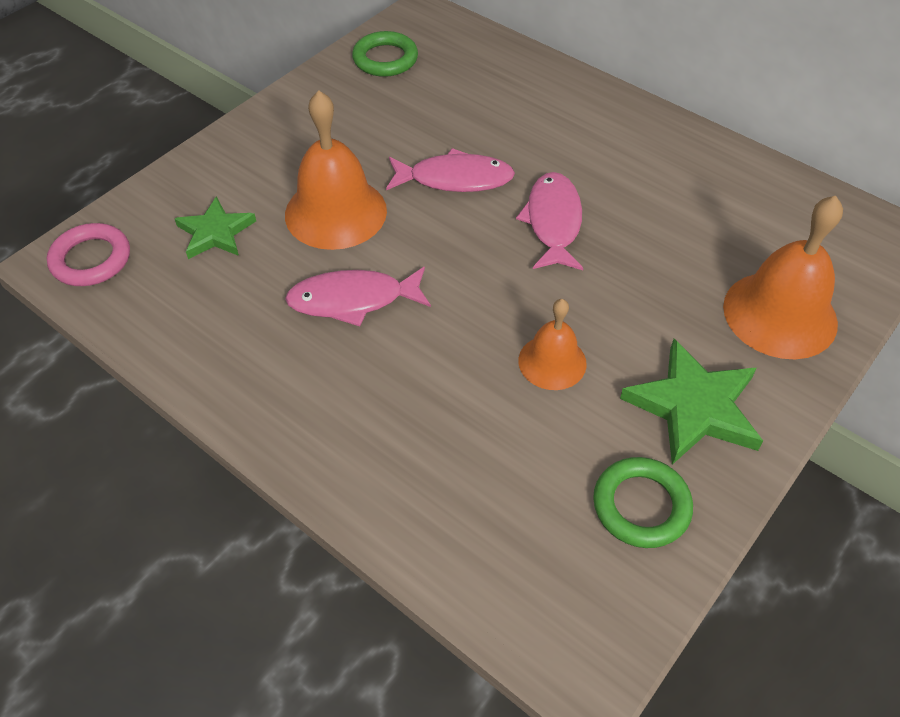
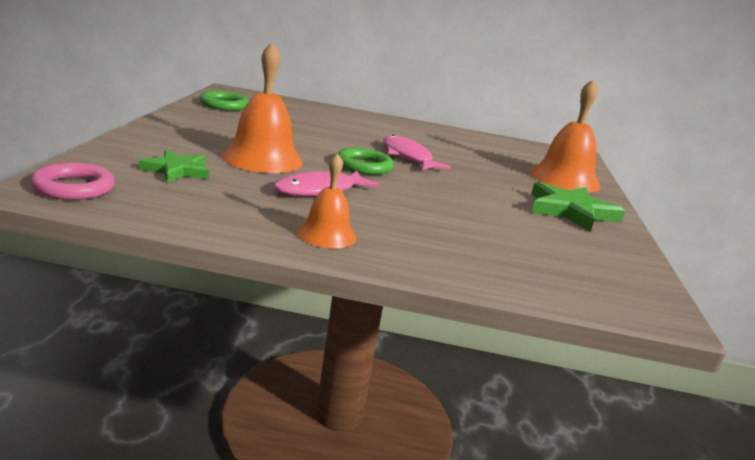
camera: 35 degrees left, 30 degrees down
pink fish [386,148,515,192] -> none
orange bell [518,299,587,390] -> orange bell moved to [297,153,357,248]
green ring [593,457,693,548] -> green ring moved to [338,148,394,175]

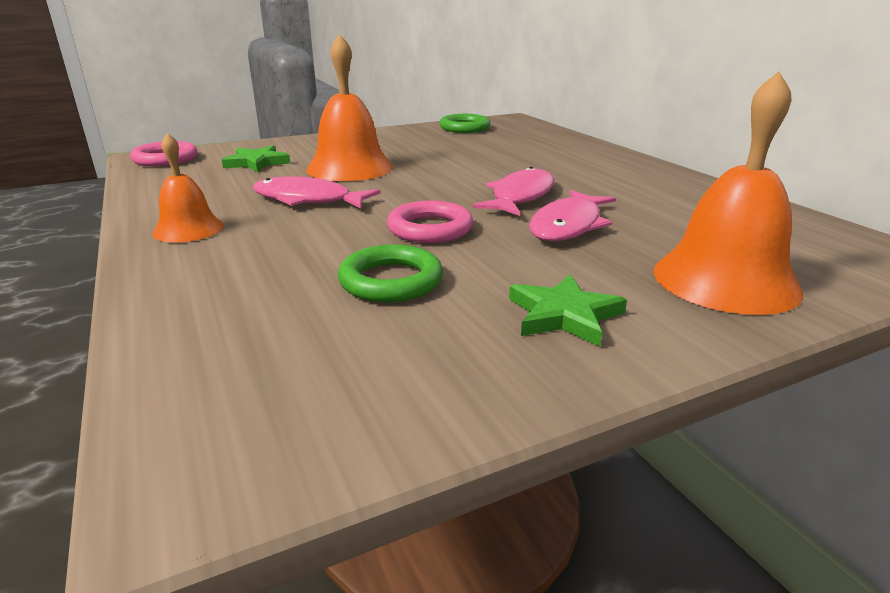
camera: 60 degrees right, 5 degrees up
green ring [338,148,394,175] -> green ring moved to [338,244,443,302]
green star [531,182,625,232] -> green star [509,274,627,347], size x0.66
none -> pink ring [387,201,473,243]
none -> pink fish [529,190,616,241]

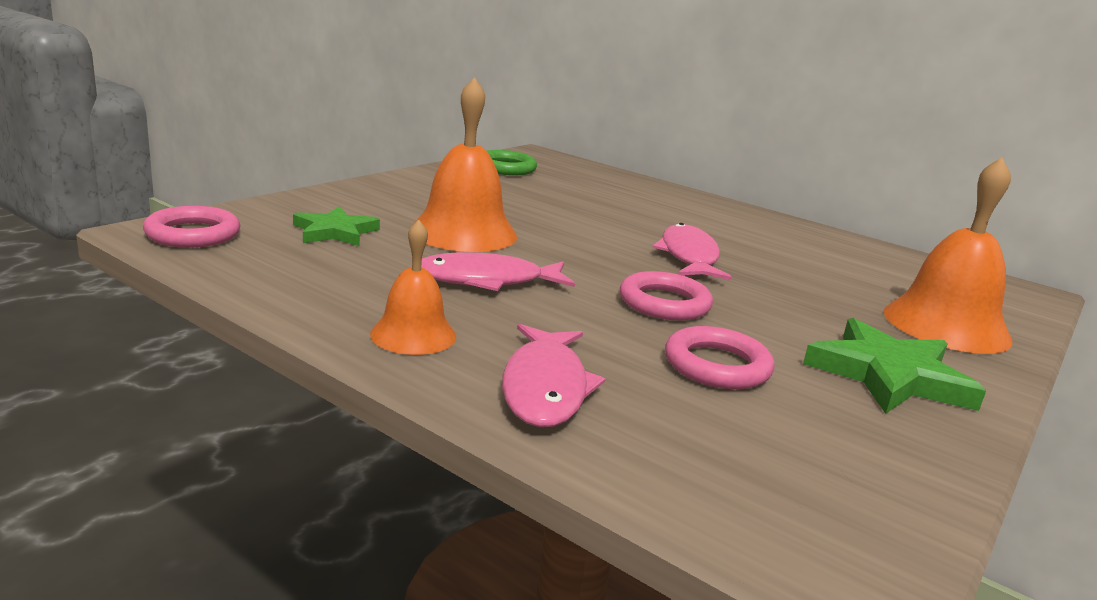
camera: 30 degrees left, 5 degrees down
green ring [338,244,443,302] -> pink ring [665,326,775,389]
green star [509,274,627,347] -> green star [803,318,986,414], size x1.52
pink fish [529,190,616,241] -> pink fish moved to [502,324,605,427]

